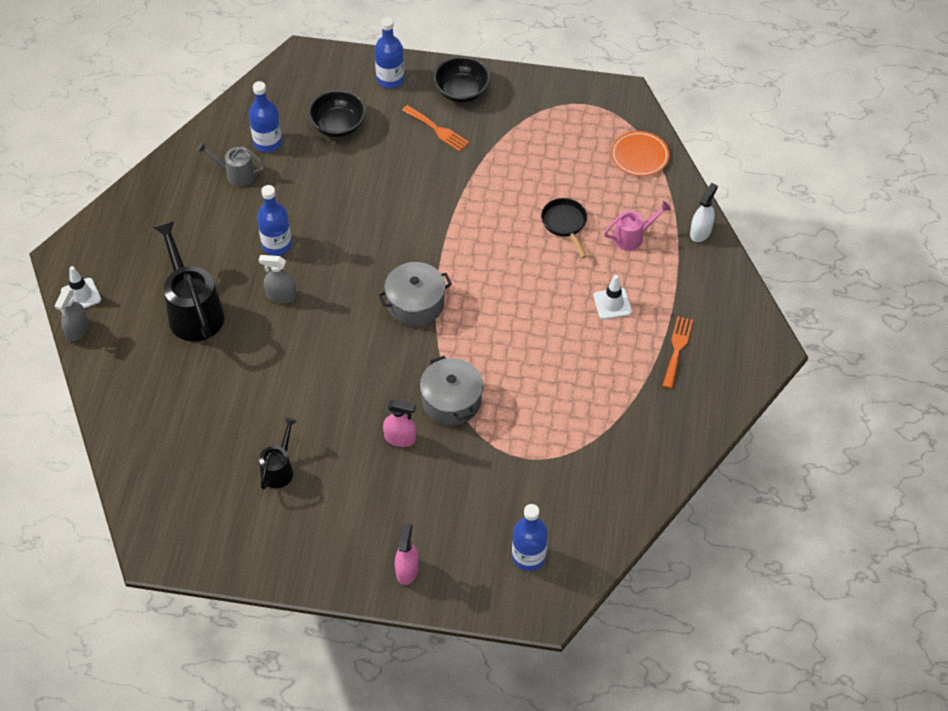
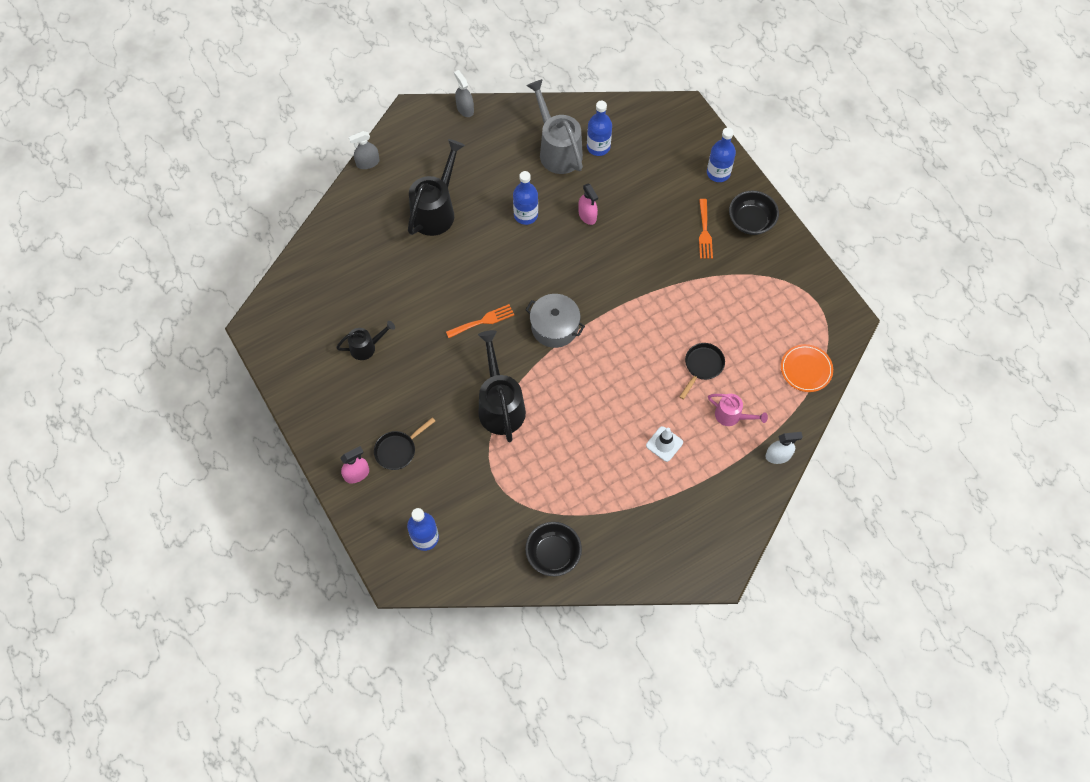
camera: 50 degrees right, 10 degrees up
white traffic cone [61,266,101,309] -> none
grey watering can [196,142,265,186] -> grey watering can [527,79,583,174], size x1.82
grey spray bottle [259,255,296,303] -> grey spray bottle moved to [454,70,474,117]
black bowl [308,90,366,137] -> black bowl moved to [525,522,582,576]
pink spray bottle [383,399,416,447] -> pink spray bottle moved to [578,184,598,225]
grey pot [420,356,483,425] -> black watering can [478,330,526,442]
orange fork [663,316,693,389] -> orange fork moved to [446,304,514,338]
none -> black pan [374,417,435,470]

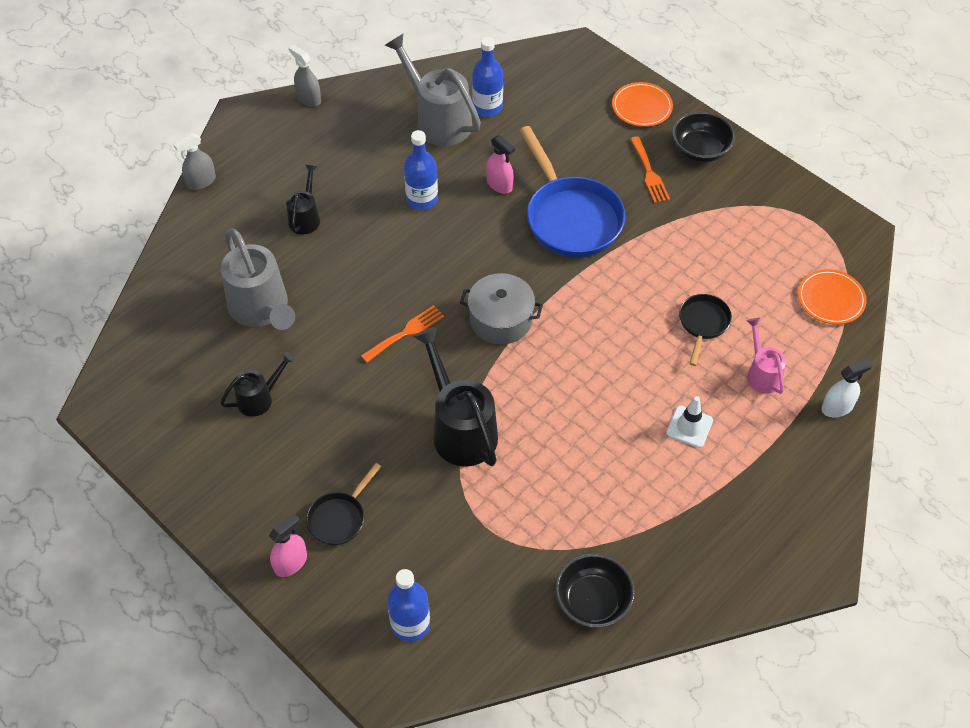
camera: 15 degrees left, 10 degrees down
black watering can [408,139,465,236] -> black watering can [286,165,320,235], size x0.55
blue bottle [707,128,736,182] -> orange plate [612,82,673,127]
pink watering can [708,394,768,426] -> pink watering can turned 120 degrees counterclockwise [747,318,786,394]
none -> grey watering can [221,229,295,330]
none -> blue pan [519,126,626,258]

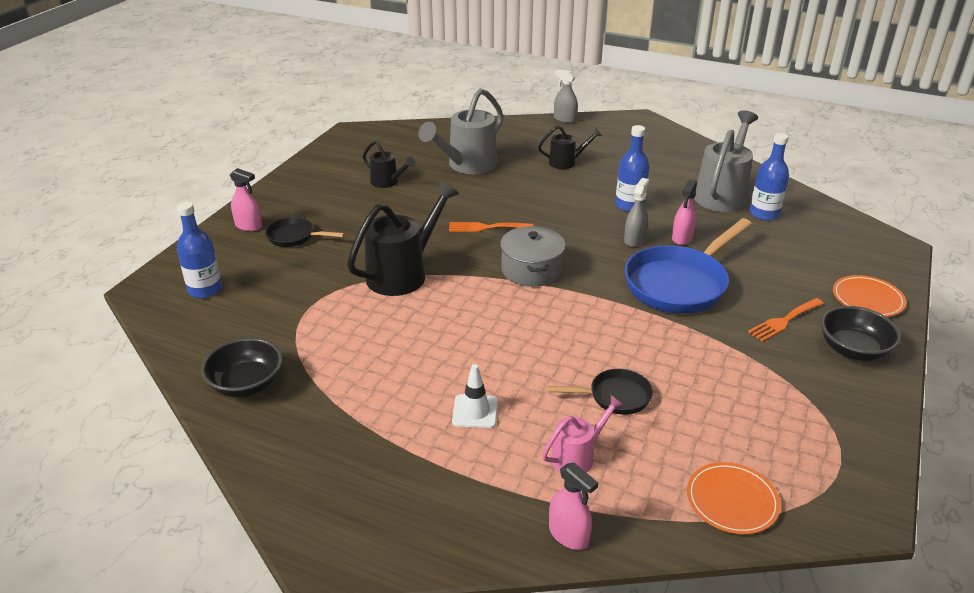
camera: 70 degrees right, 20 degrees down
grey spray bottle [289,45,321,107] -> grey spray bottle moved to [624,178,649,247]
orange fork [361,305,444,363] -> orange fork turned 150 degrees clockwise [449,222,533,232]
white spray bottle [821,359,872,417] -> pink spray bottle [549,462,598,550]

